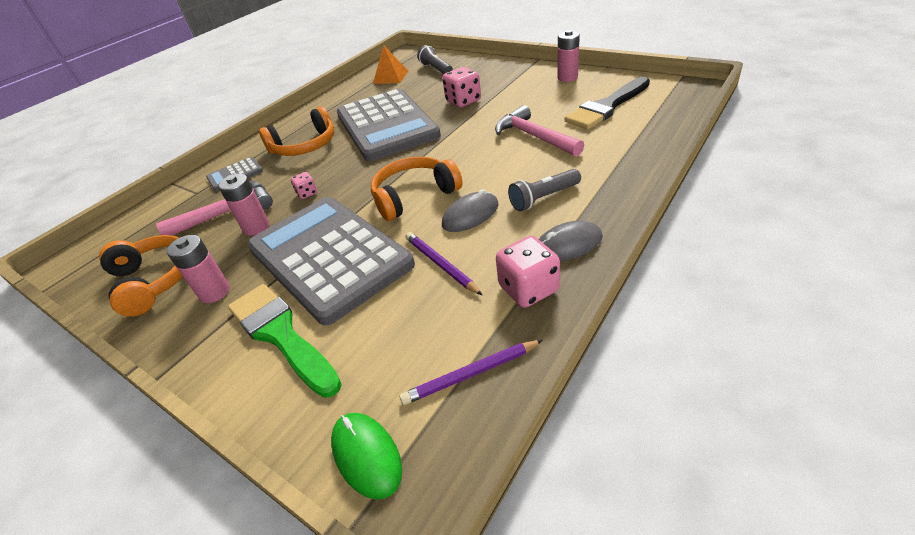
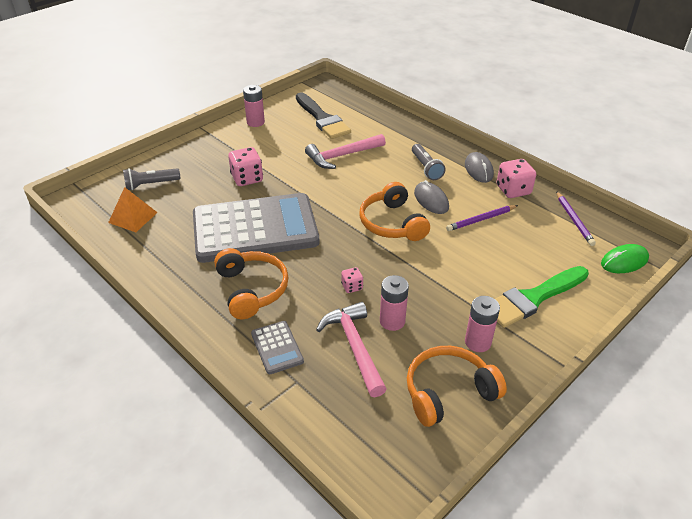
camera: 85 degrees left, 0 degrees up
grey calculator [247,197,415,325] -> none

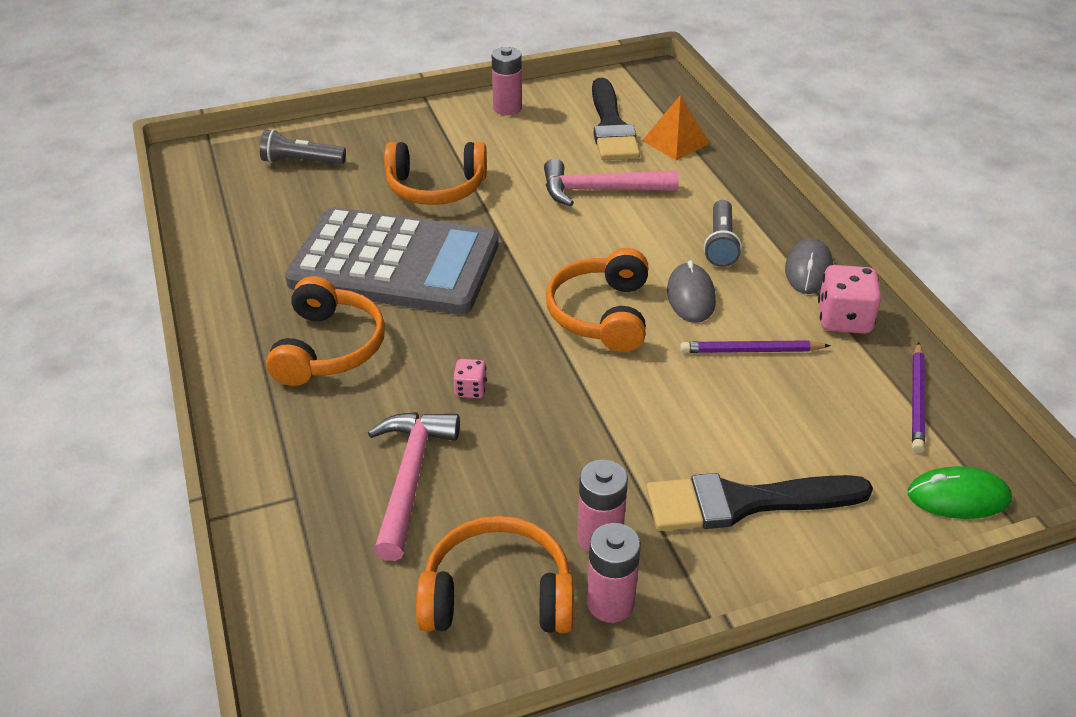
camera: 25 degrees right, 0 degrees up
orange pyramid [108,187,158,232] -> orange pyramid moved to [642,95,710,160]
pink dice [228,147,263,186] -> orange headphones [384,142,487,205]
grey calculator [251,321,304,374] -> none
pink battery [380,275,409,331] -> pink battery moved to [587,523,641,623]
green brush [495,266,589,328] -> black brush [646,473,873,531]

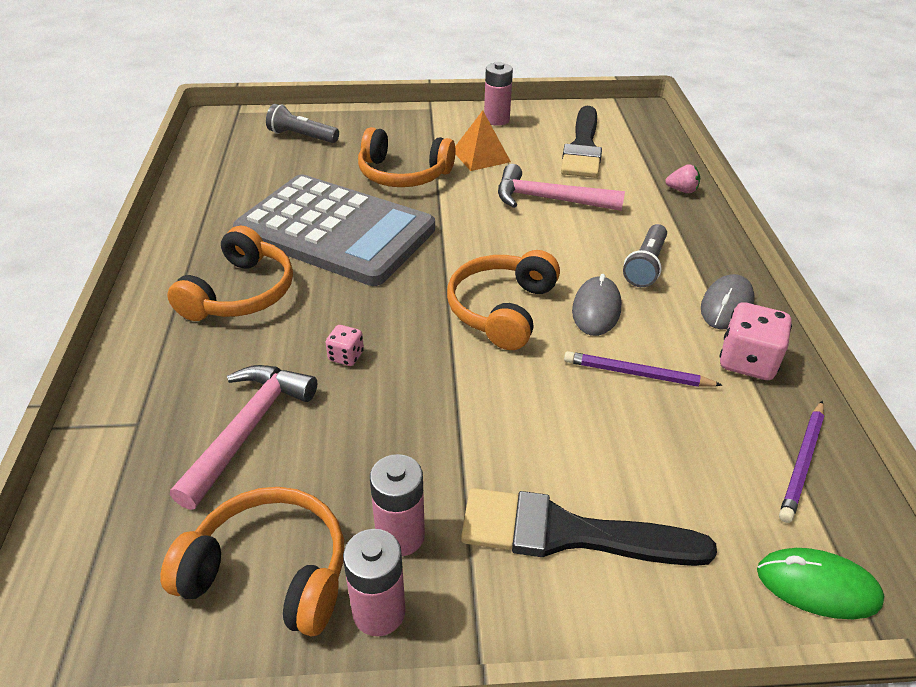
camera: 15 degrees right, 0 degrees up
orange pyramid [642,95,710,160] -> orange pyramid moved to [455,110,511,171]
none -> pink strawberry [665,164,700,193]

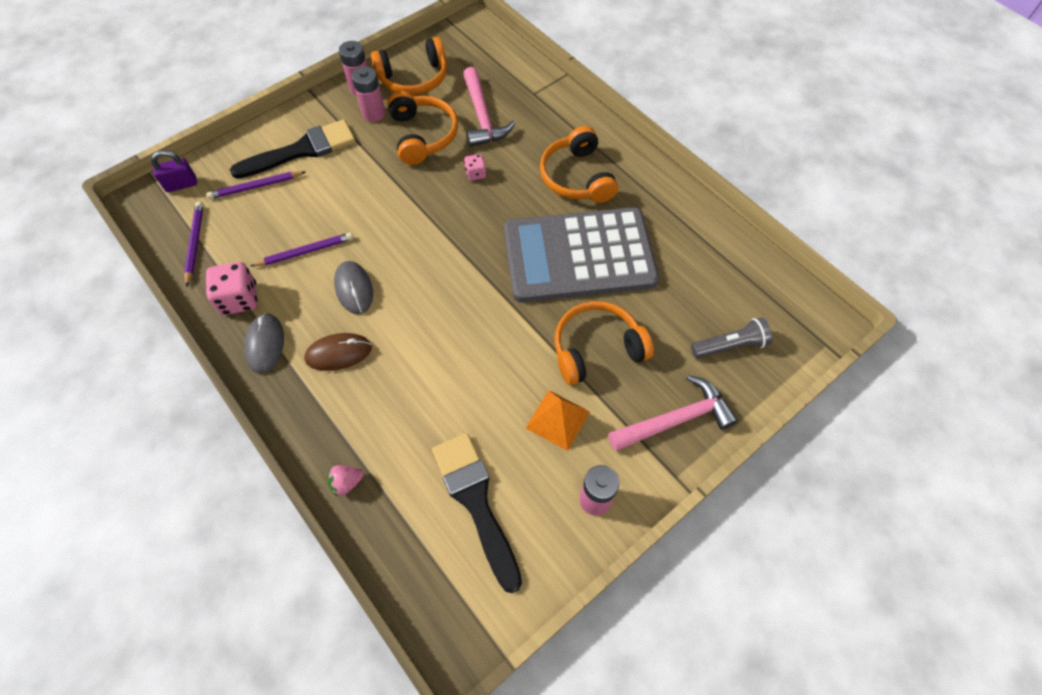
camera: 145 degrees right, 20 degrees up
orange headphones [447,250,560,350] -> orange headphones moved to [387,91,458,165]
pink hammer [498,164,625,211] -> pink hammer moved to [608,375,738,451]
grey flashlight [623,224,667,287] -> brown mouse [304,333,372,371]
green mouse [757,548,884,619] -> purple padlock [151,150,197,192]
none -> purple pencil [206,171,305,199]

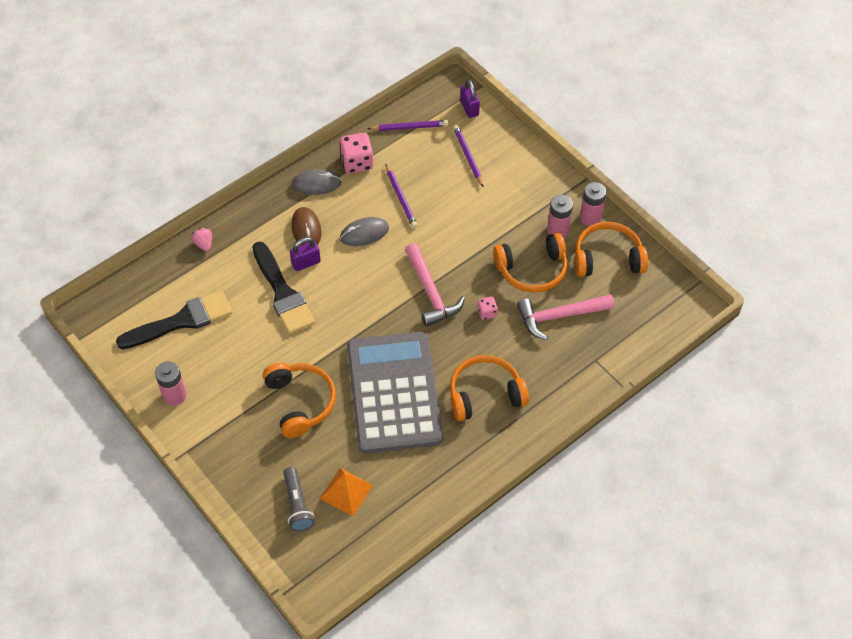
camera: 90 degrees right, 5 degrees down
black brush [230,119,355,179] -> black brush moved to [252,242,315,334]
orange headphones [371,37,447,95] -> orange headphones turned 105 degrees clockwise [575,222,648,277]
orange pyramid [526,390,590,451] -> orange pyramid moved to [320,468,373,516]
pink hammer [608,375,738,451] -> pink hammer moved to [405,243,465,327]
none -> purple padlock [290,237,321,271]

